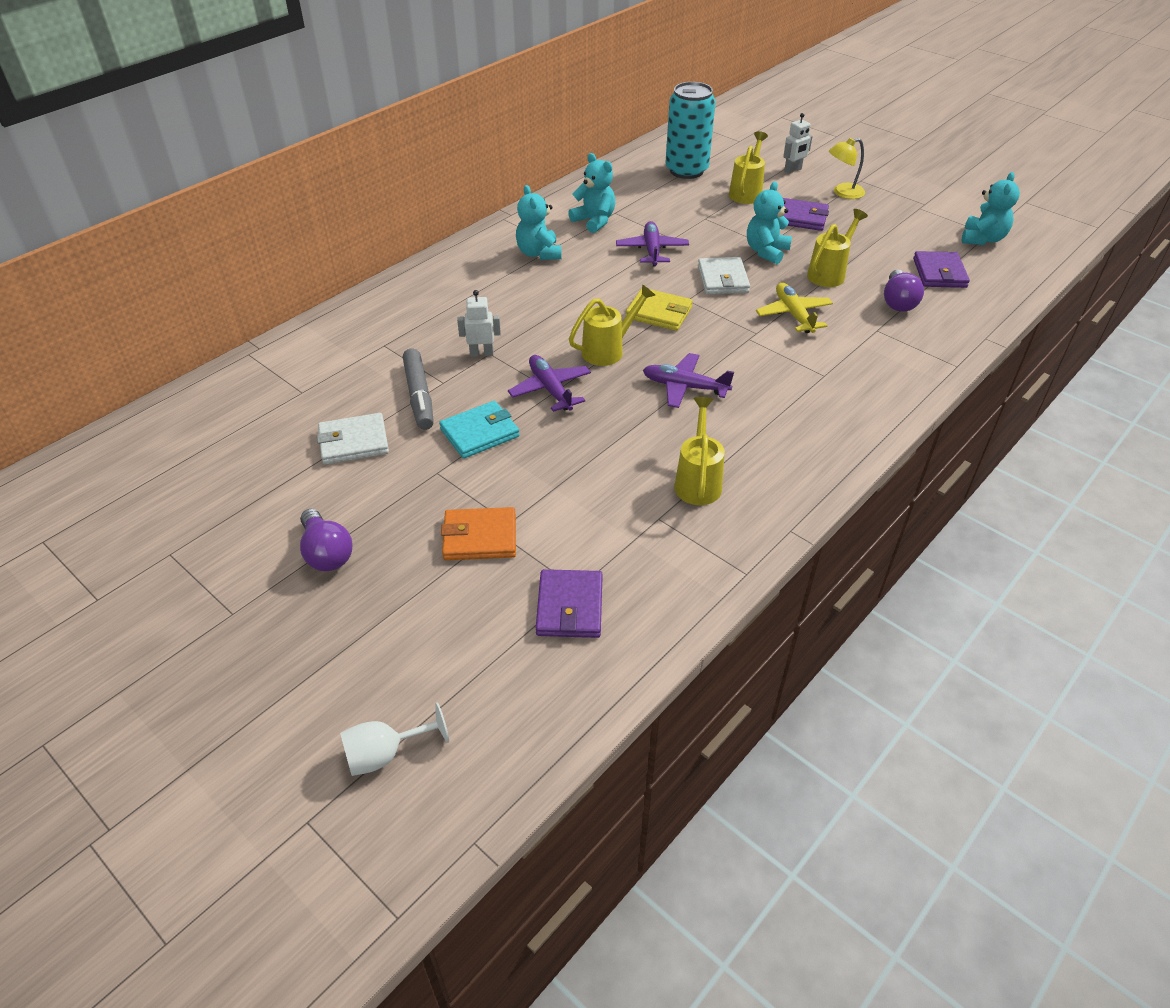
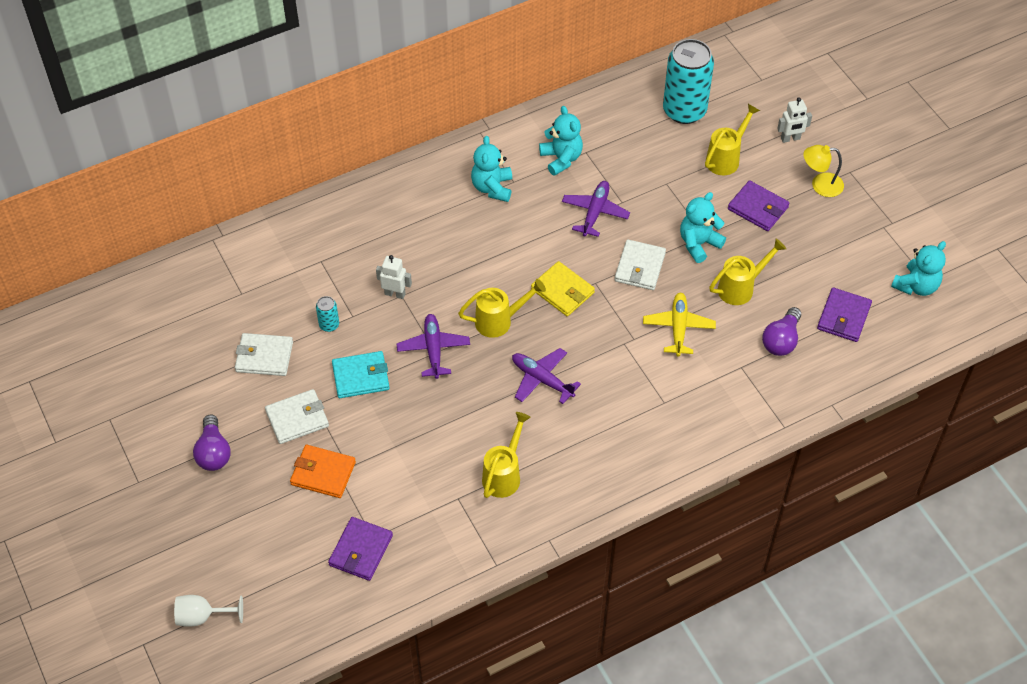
camera: 20 degrees right, 10 degrees up
grey marker [403,349,434,430] -> turquoise can [316,296,339,332]
none -> white wallet [265,389,329,444]

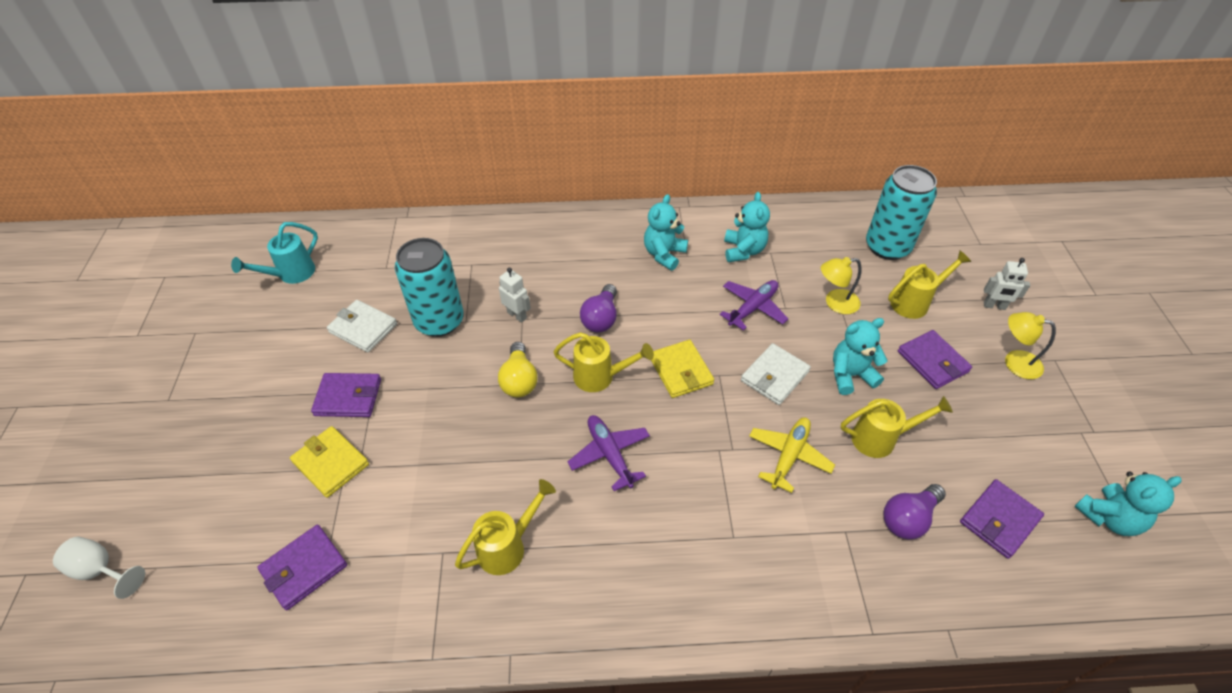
camera: 25 degrees right, 5 degrees down
purple light bulb [193,415,231,471] -> purple light bulb moved to [580,284,617,332]
white wallet [265,389,329,444] -> purple wallet [311,373,381,417]
orange wallet [290,445,356,498] -> yellow wallet [290,426,369,498]
turquoise can [316,296,339,332] -> turquoise can [395,238,464,337], size x2.38
turquoise wallet [332,351,389,398] -> none
purple plane [397,314,470,379] -> yellow light bulb [498,342,538,397]
none -> turquoise watering can [231,222,318,284]
none -> yellow lamp [821,257,861,314]

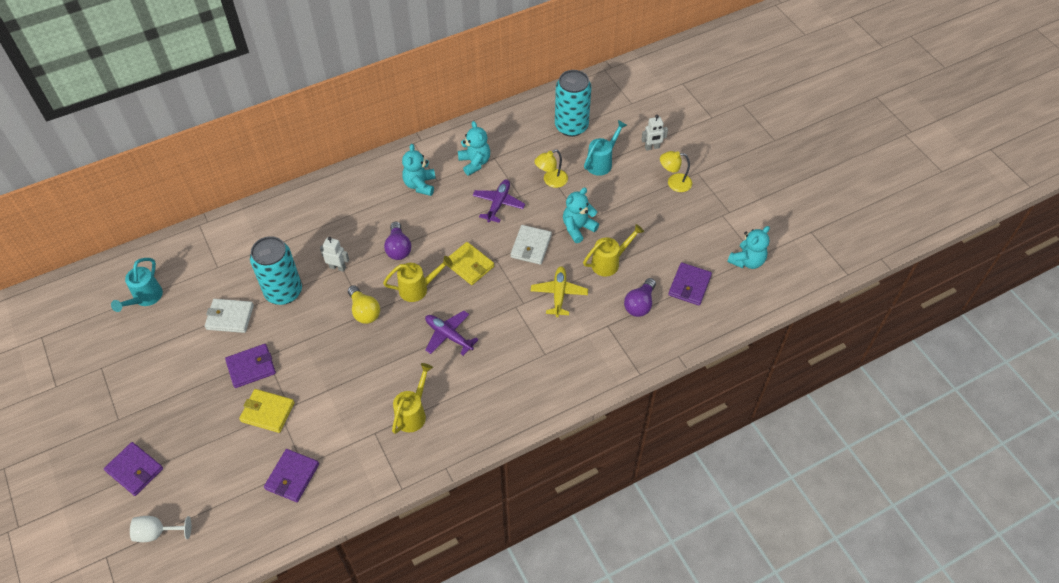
camera: 25 degrees left, 5 degrees up
yellow watering can [888,251,971,319] -> turquoise watering can [584,120,627,176]
purple wallet [898,330,972,389] -> purple wallet moved to [104,442,163,496]

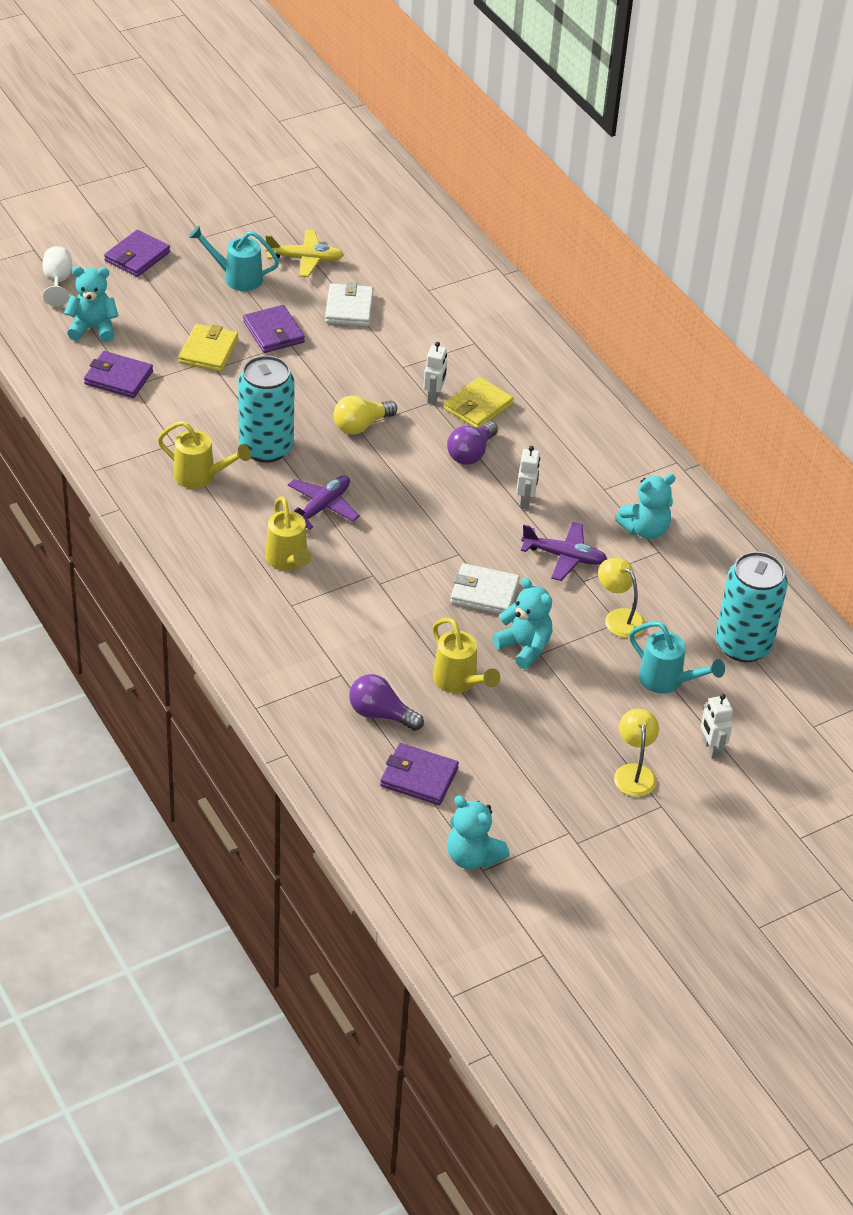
camera: 85 degrees right, 10 degrees down
turquoise watering can [111,258,163,312] -> turquoise watering can moved to [189,226,279,291]
turquoise can [250,236,302,305] -> turquoise can moved to [238,355,295,463]
yellow watering can [383,256,453,302] -> yellow watering can moved to [265,496,311,571]
purple light bulb [384,222,411,260] -> purple light bulb turned 45 degrees counterclockwise [447,421,498,465]
turquoise teddy bear [402,144,436,196] -> turquoise teddy bear moved to [64,266,118,342]
yellow wallet [448,242,494,285] -> yellow wallet moved to [444,377,514,427]
yellow plane [531,266,588,317] -> yellow plane moved to [265,230,344,277]
none -> white robot [516,446,540,509]

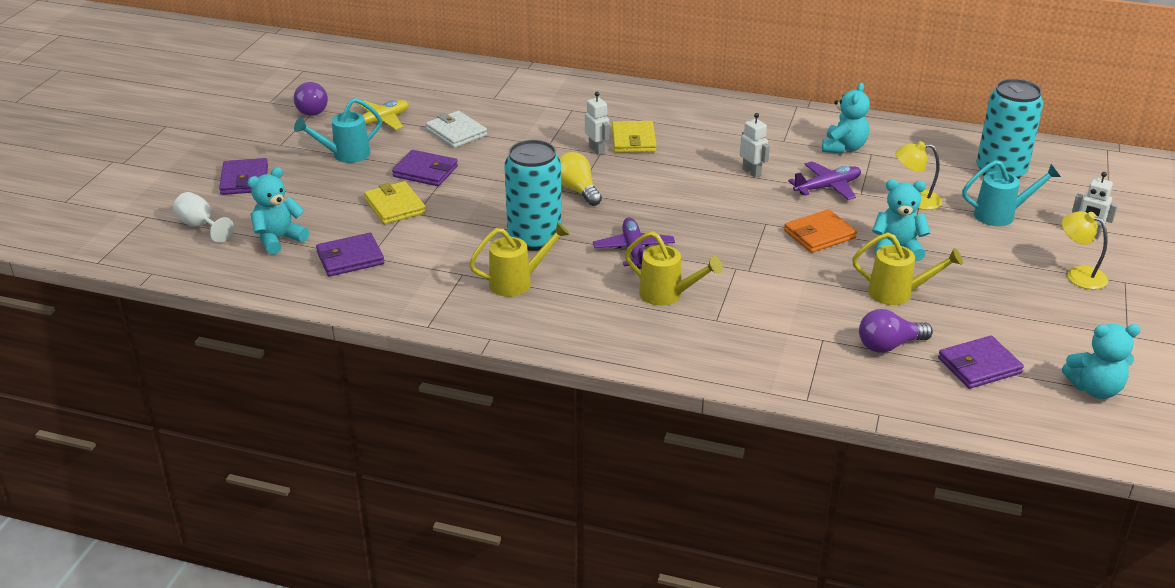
camera: 40 degrees left, 10 degrees down
yellow light bulb [333,395,397,434] -> yellow light bulb turned 135 degrees clockwise [560,152,602,206]
purple light bulb [447,421,498,465] -> purple light bulb moved to [294,82,328,116]
white wallet [450,563,520,614] -> orange wallet [784,209,857,253]

